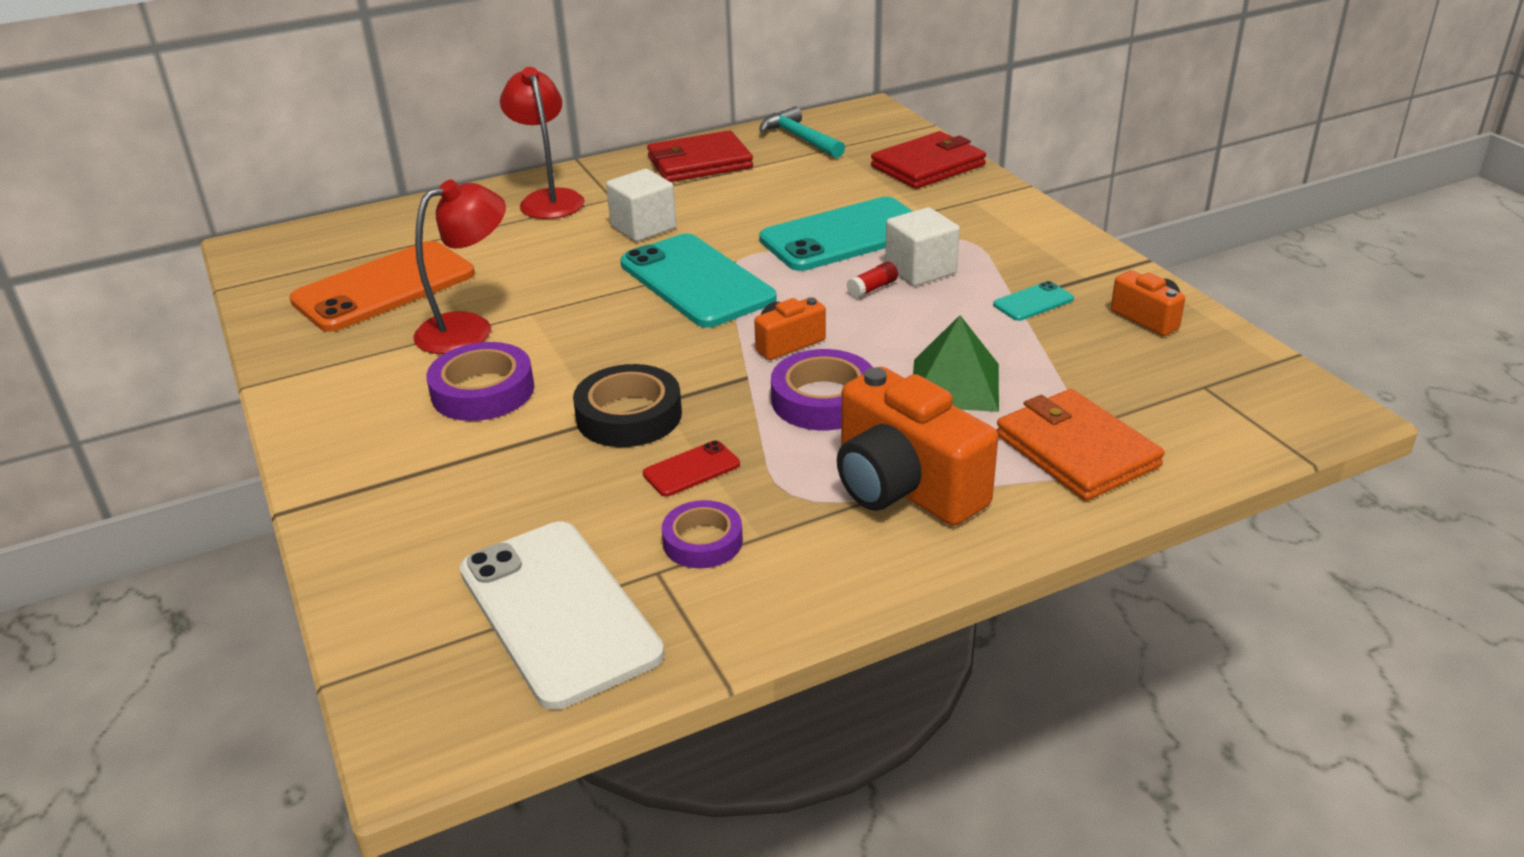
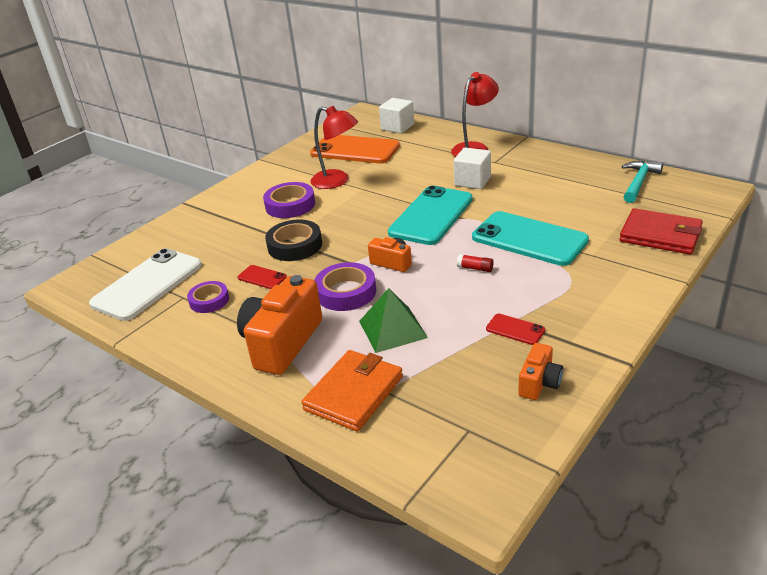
camera: 65 degrees right, 0 degrees up
red wallet [647,130,753,182] -> none
white cube [885,207,960,286] -> white cube moved to [379,98,414,134]
turquoise phone [993,281,1074,321] -> red phone [486,314,545,345]

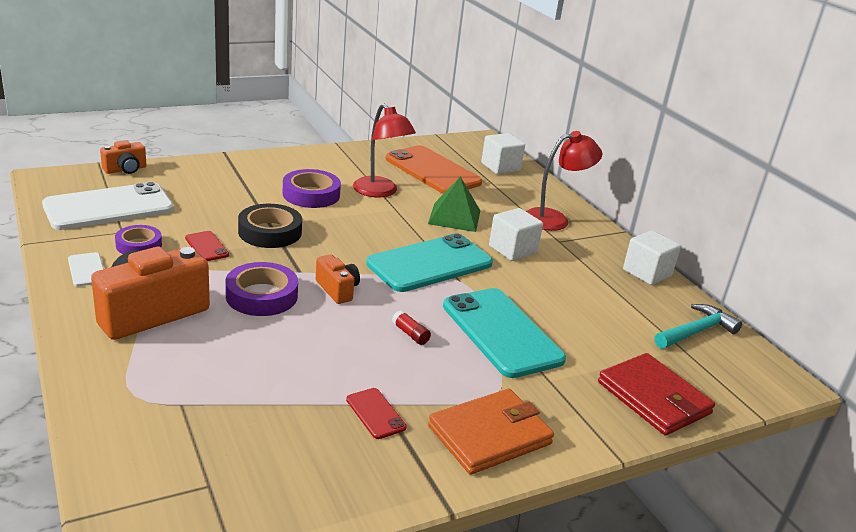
camera: 20 degrees right, 5 degrees down
orange wallet [301,350,403,431] -> orange wallet moved to [428,389,554,475]
green pyramid [359,288,428,353] -> green pyramid moved to [428,176,480,232]
orange camera [518,343,563,400] -> orange camera moved to [100,140,147,174]
none -> white phone [68,252,104,287]
none -> white cube [623,230,681,285]

